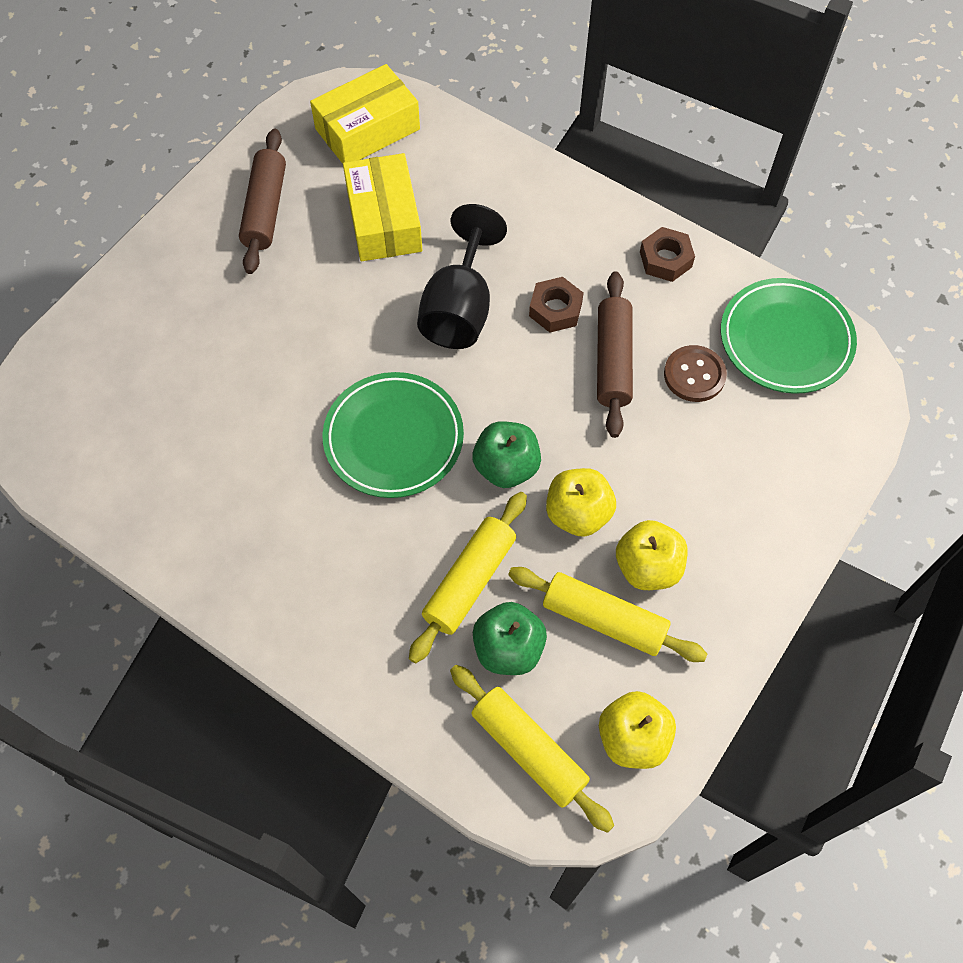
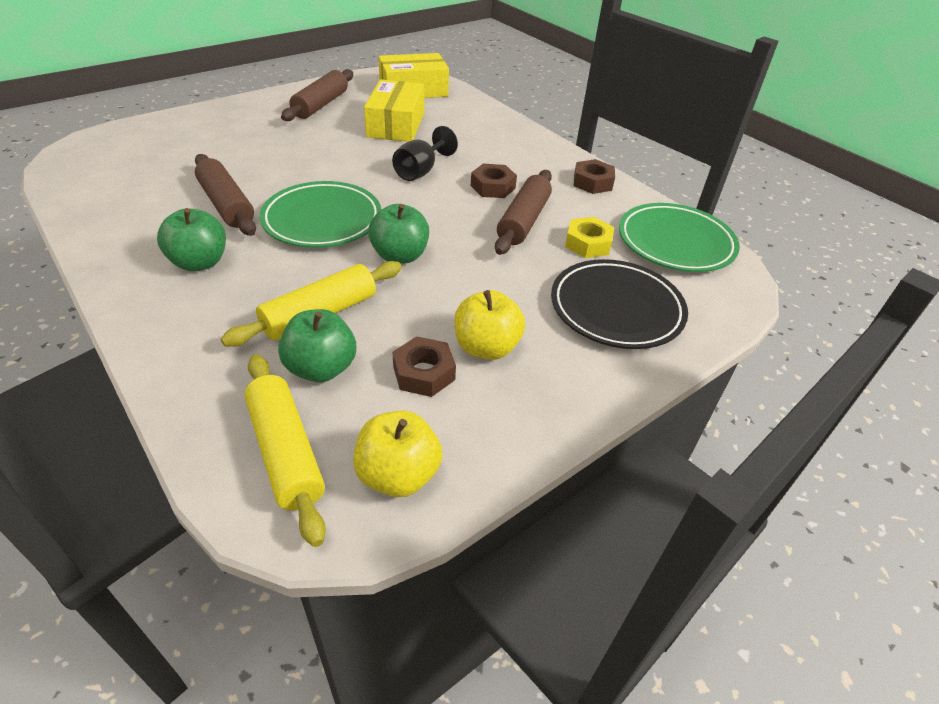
camera: 15 degrees right, 20 degrees down
black goblet [417,204,507,349] -> black goblet [392,126,458,181], size x0.66
yellow rolling pin [508,567,707,662] -> brown nut [393,336,456,397]
yellow apple [546,468,616,537] -> none
brown button [664,345,727,402] -> yellow nut [565,217,614,258]
none -> green apple [157,208,226,272]
none -> brown rolling pin [195,154,256,236]
none -> black plate [551,259,688,349]

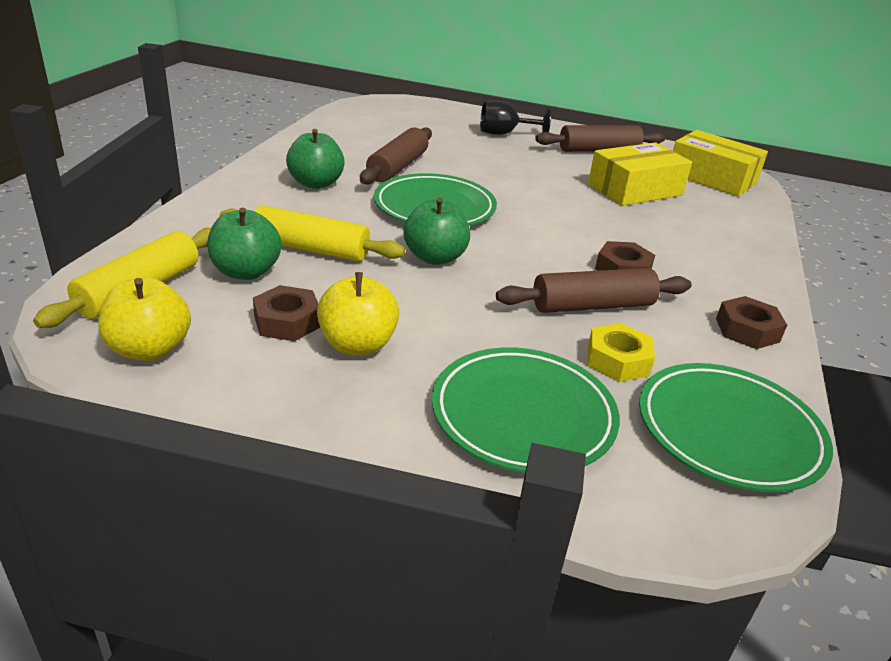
camera: 55 degrees right, 10 degrees down
black goblet [392,126,458,181] -> black goblet moved to [480,101,551,135]
black plate [551,259,688,349] -> green plate [432,347,620,473]

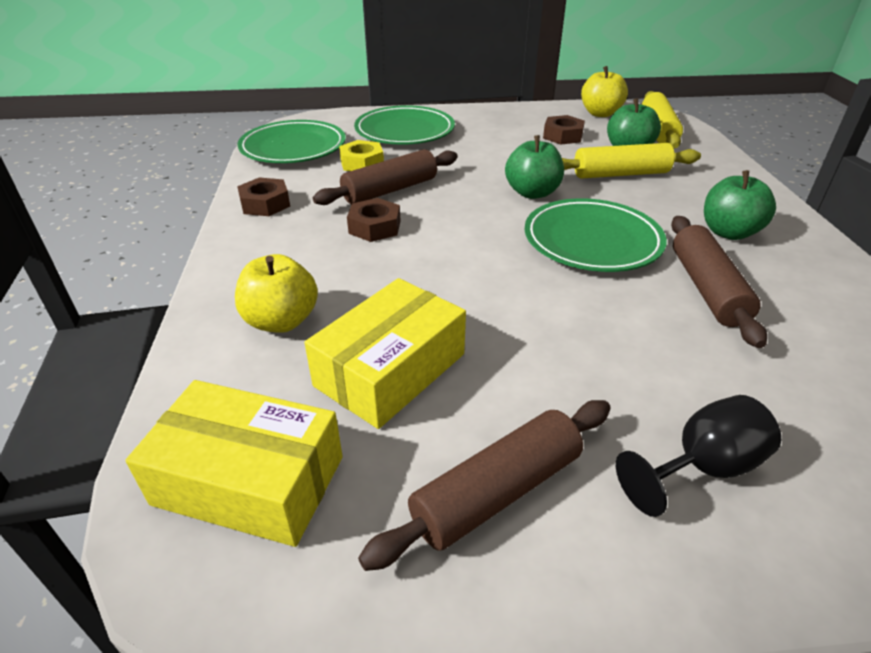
camera: 160 degrees right, 5 degrees up
yellow apple [317,272,399,355] -> yellow apple moved to [235,254,318,333]

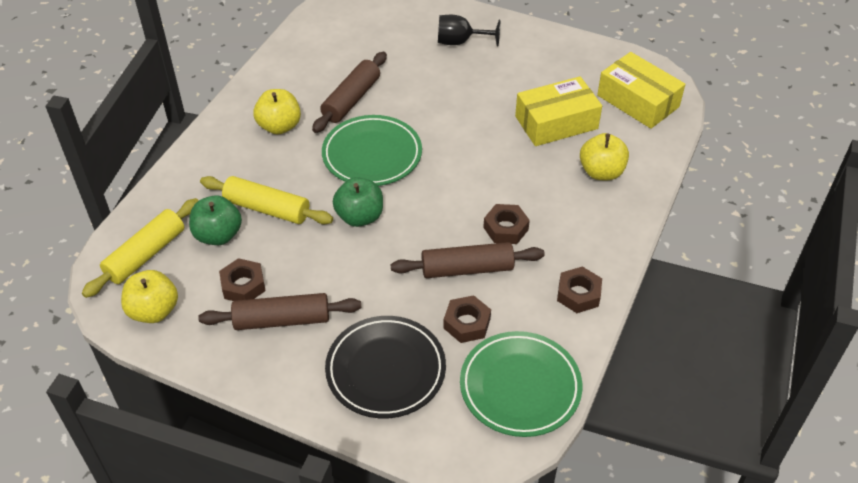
camera: 150 degrees left, 10 degrees up
yellow nut [339,140,384,171] -> brown nut [443,295,491,343]
green plate [354,105,455,145] -> black plate [325,316,446,418]
brown rolling pin [358,400,611,571] -> brown rolling pin moved to [198,293,361,330]
green apple [704,170,776,240] -> yellow apple [253,89,301,135]

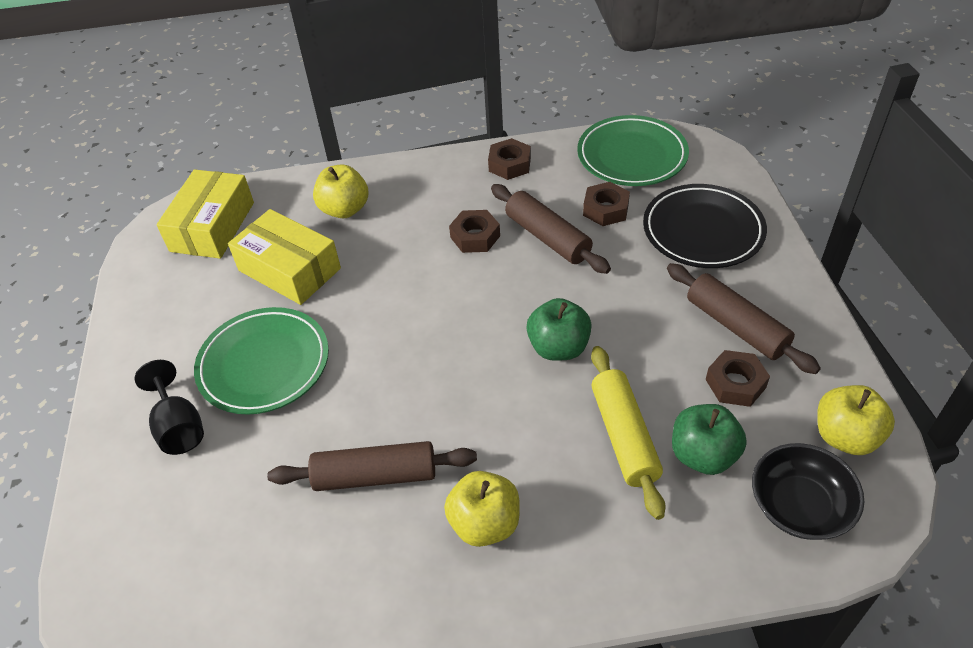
camera: 120 degrees left, 0 degrees up
yellow rolling pin [82,198,199,298] -> black bowl [752,443,864,540]
green plate [322,115,422,186] -> green plate moved to [194,307,329,415]

